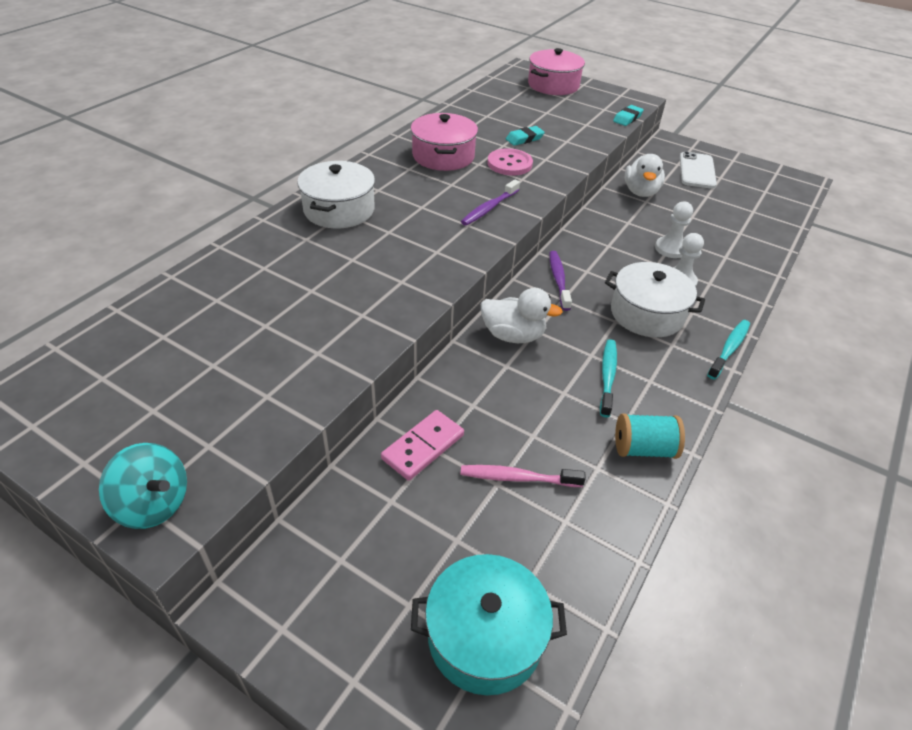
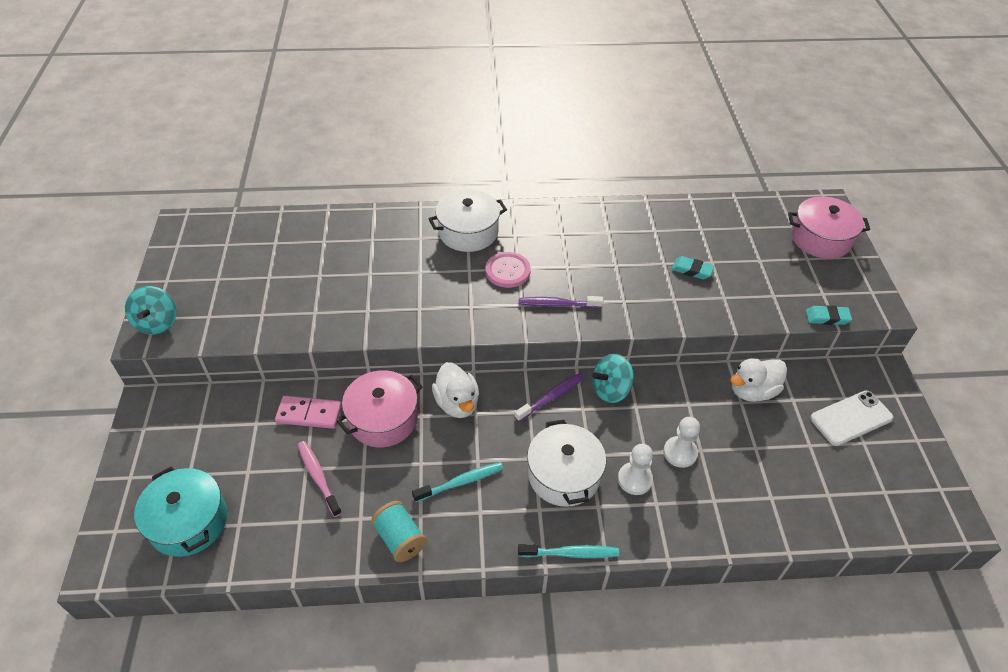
camera: 55 degrees right, 5 degrees up
pink pot [411,113,478,171] -> pink pot moved to [337,370,423,447]
pink button [487,148,533,175] -> pink button moved to [486,252,531,288]
none -> turquoise spinning top [592,354,634,403]

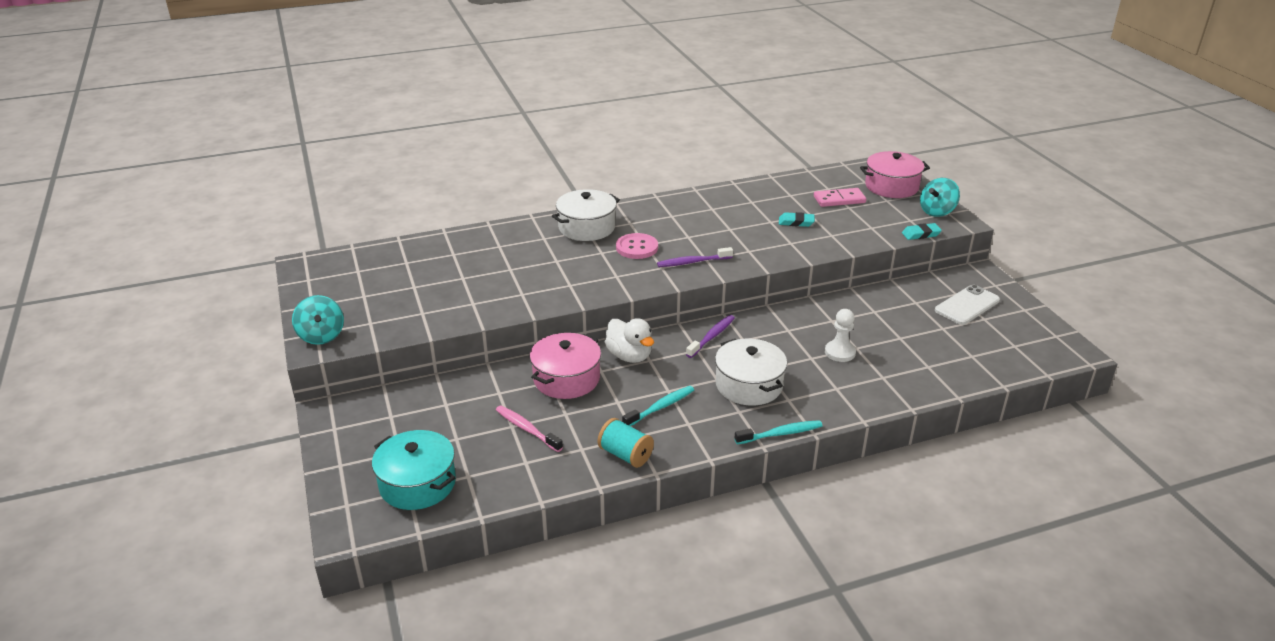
camera: 15 degrees left, 15 degrees down
pink domino [275,396,342,429] -> pink domino moved to [814,188,866,207]
turquoise spinning top [592,354,634,403] -> turquoise spinning top moved to [920,178,960,217]
white pawn [618,444,653,495] -> none
white duck [730,359,787,402] -> none

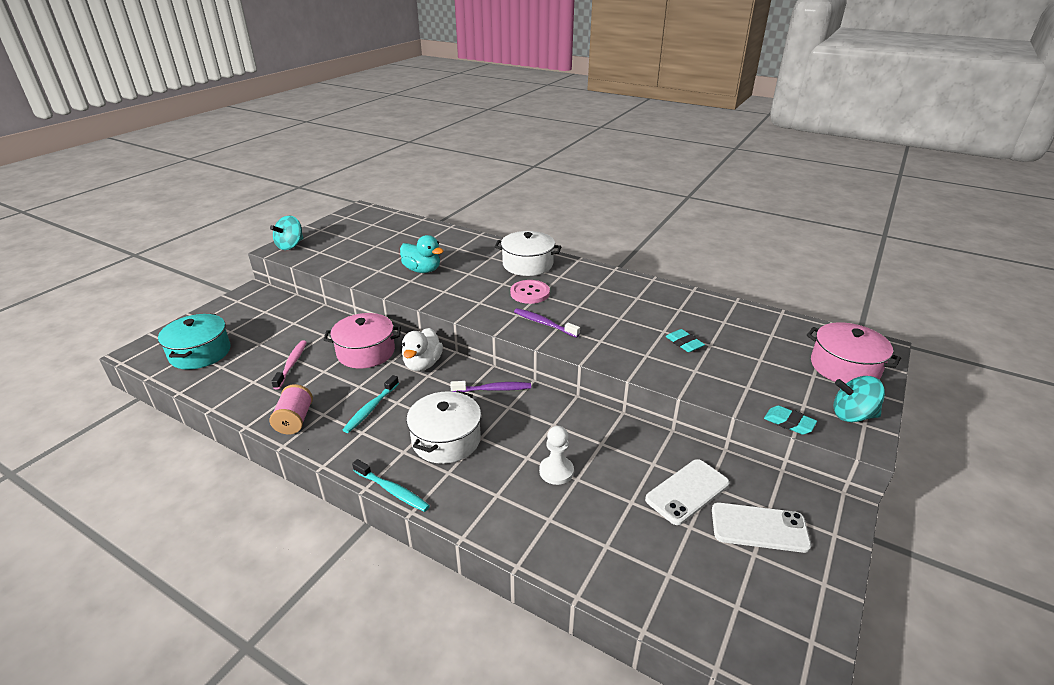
camera: 50 degrees right, 0 degrees up
turquoise spool [598,418,654,468] -> pink spool [270,384,313,434]
turquoise toothbrush [622,386,694,426] -> turquoise toothbrush turned 105 degrees clockwise [343,375,399,433]
pink domino [814,188,866,207] -> none
none -> turquoise duck [400,235,444,273]
none -> white phone [645,459,729,525]

